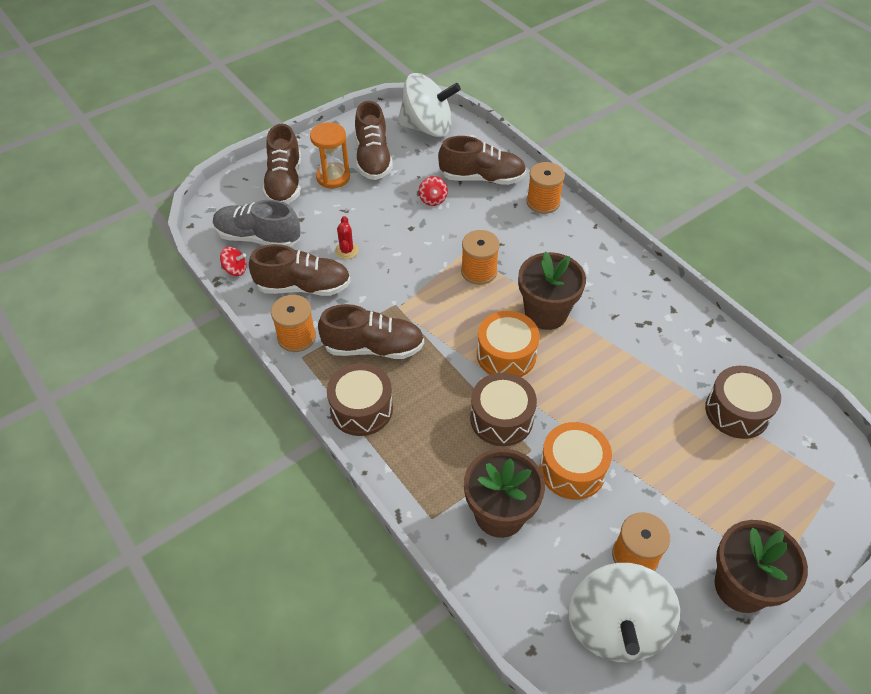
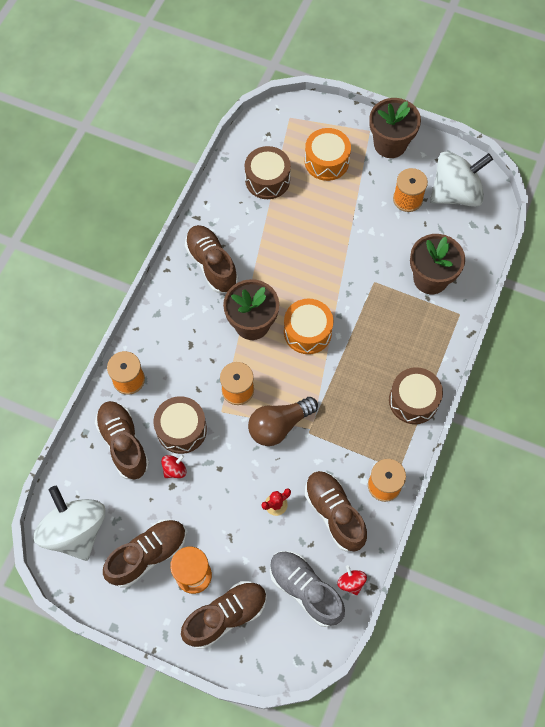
camera: 120 degrees left, 15 degrees up
grey shoe [213,200,301,247] -> grey shoe turned 150 degrees clockwise [270,551,345,627]
brown shoe [318,304,424,359] -> brown shoe moved to [185,225,238,293]
brown drum [470,373,537,446] -> brown drum moved to [154,396,207,454]
orange drum [540,422,612,500] -> orange drum moved to [305,128,351,181]
none -> brown light bulb [248,397,318,446]

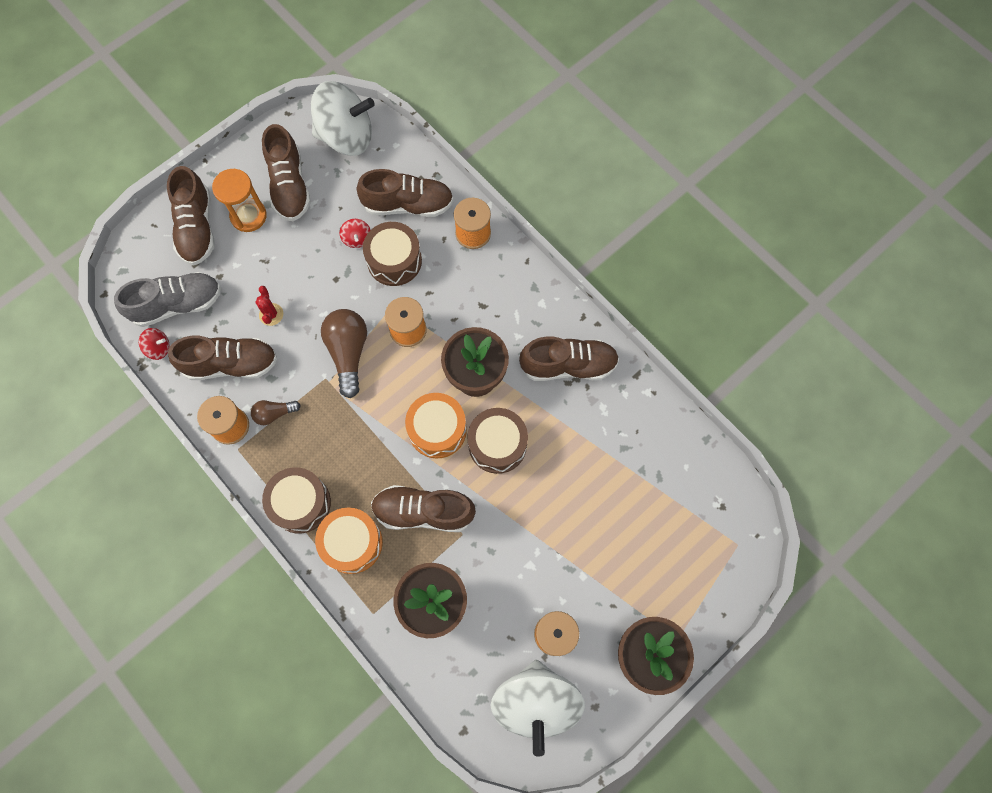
camera: 115 degrees right, 5 degrees up
brown drum [245,146,291,199] -> brown drum moved to [467,408,528,474]
orange drum [305,128,351,181] -> orange drum moved to [315,507,383,574]
none -> brown light bulb [251,400,301,425]
none -> brown shoe [371,485,476,532]

